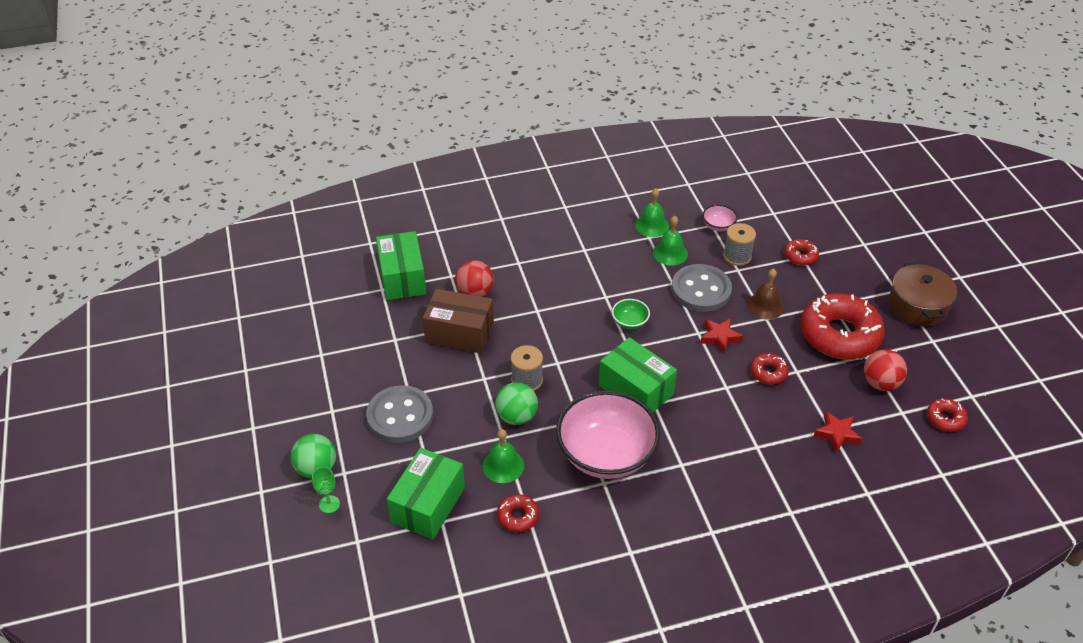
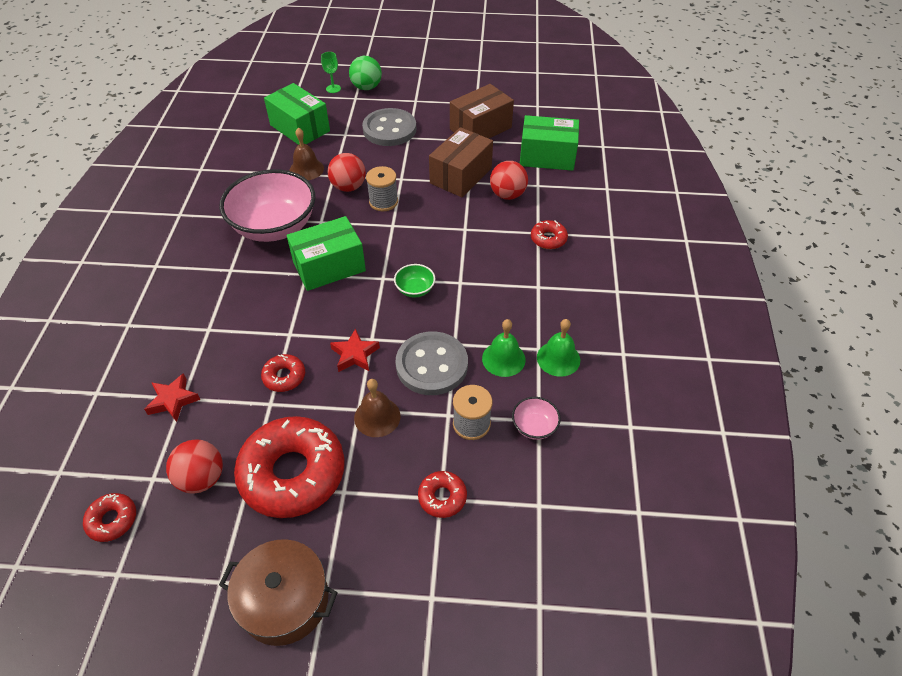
camera: 110 degrees right, 5 degrees up
green bell [482,429,524,483] -> brown bell [289,128,324,180]
green ball [495,382,538,425] -> red ball [327,153,366,192]
red donut [497,494,539,532] -> red donut moved to [531,220,568,249]
none -> brown box [450,84,514,138]

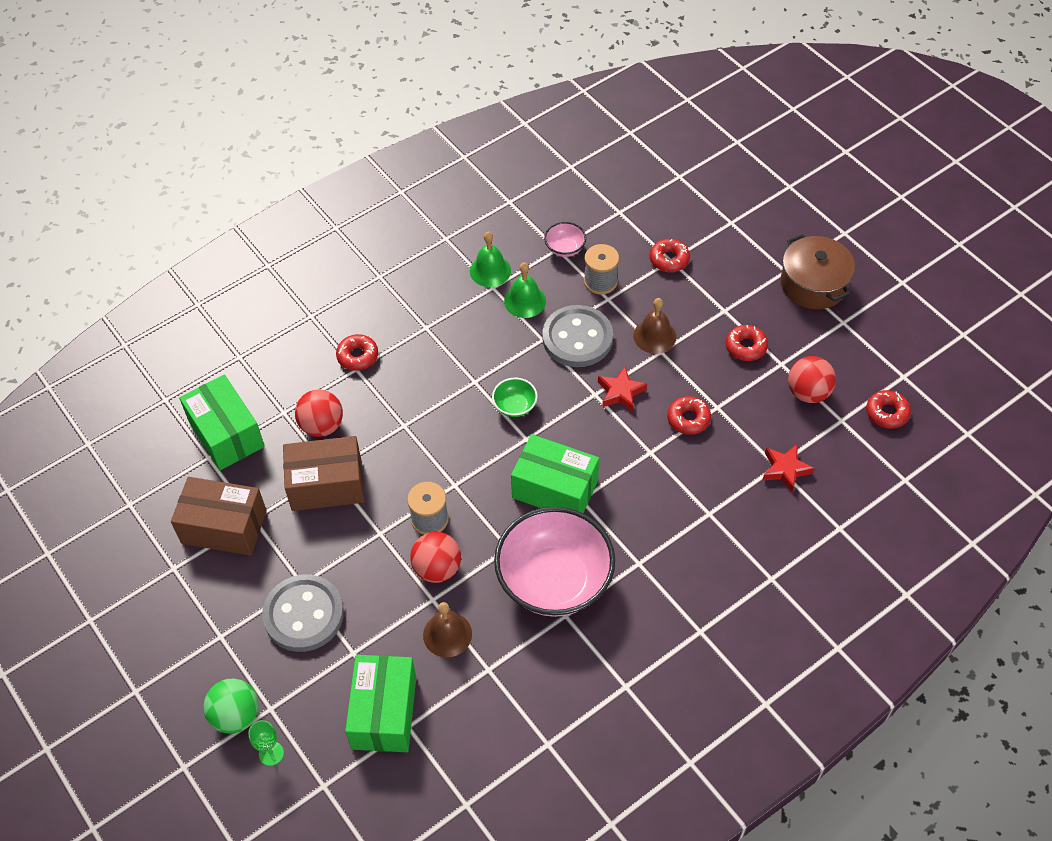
camera: 130 degrees left, 5 degrees up
red donut [234,416,345,518] -> red donut [726,325,768,361], size x0.45

